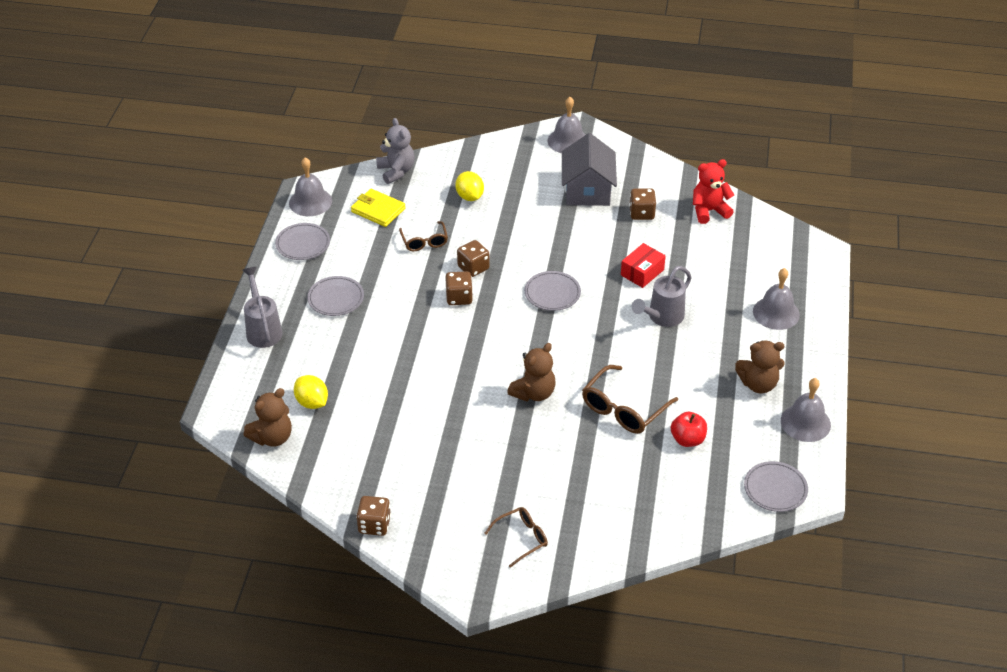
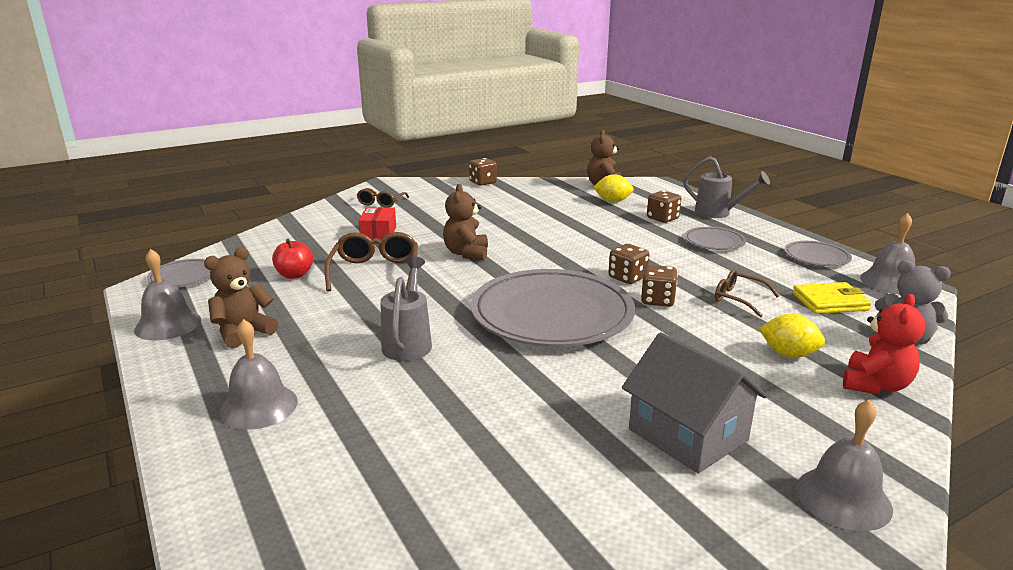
camera: 140 degrees right, 20 degrees down
grey plate [525,271,581,311] -> grey plate [471,269,635,347], size x2.20
red box [621,243,666,288] -> red box moved to [359,207,396,240]
brown dice [629,188,656,220] -> brown dice moved to [647,190,681,223]
red teddy bear [693,159,734,224] -> red teddy bear moved to [843,294,925,394]

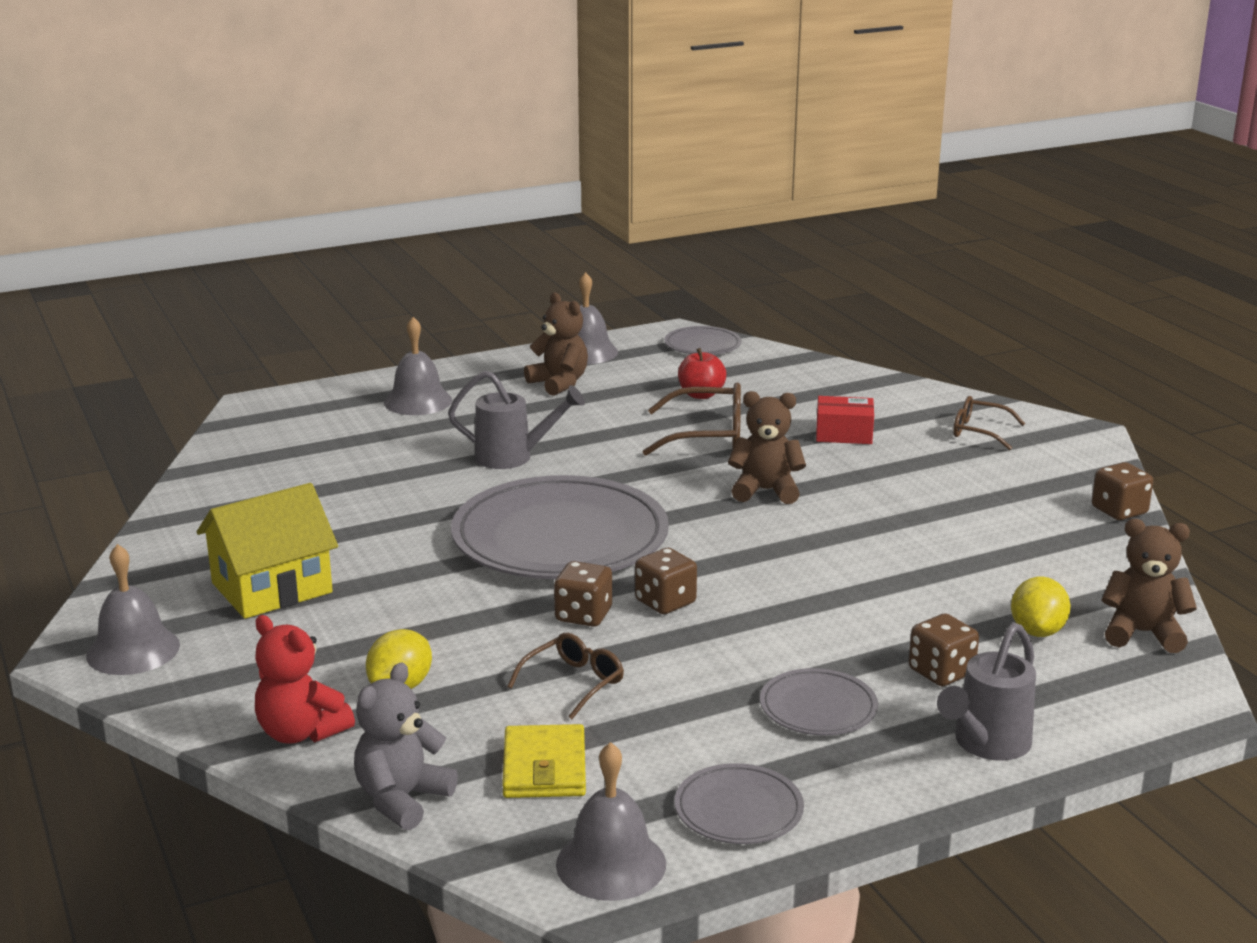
camera: 95 degrees right, 0 degrees up
grey house [622,333,767,473] -> yellow house [197,483,338,619]

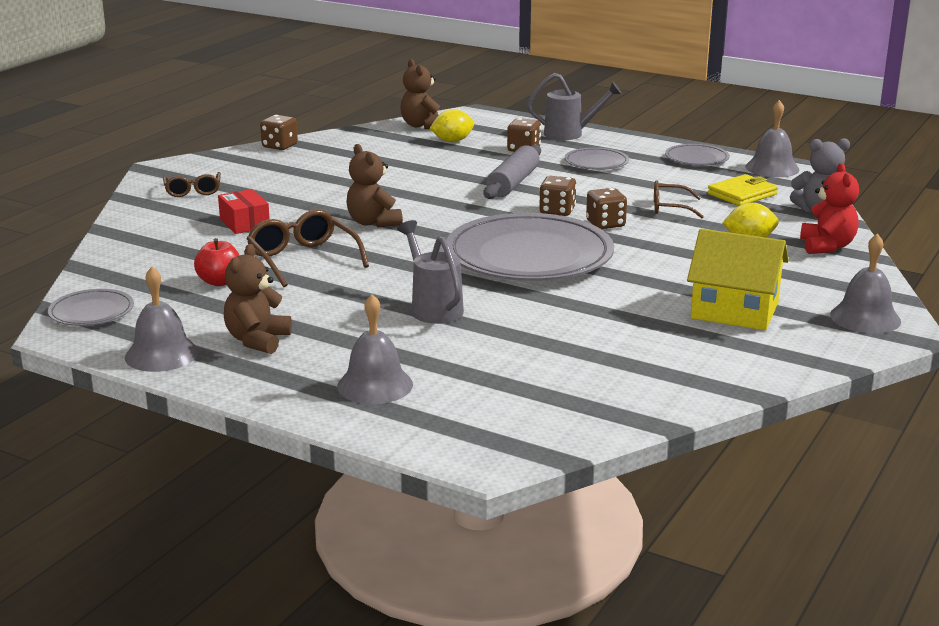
camera: 125 degrees left, 0 degrees up
none -> grey rolling pin [484,144,541,199]

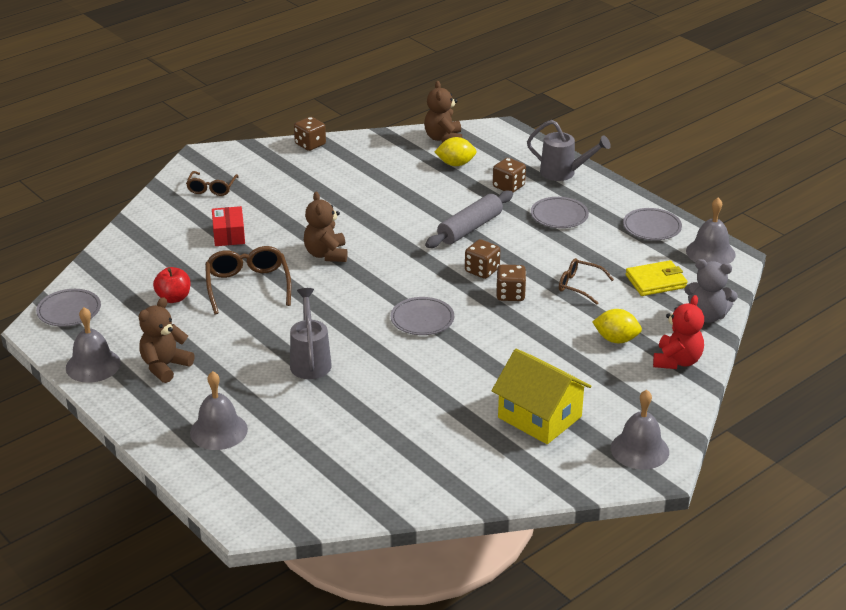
camera: 20 degrees right, 10 degrees up
grey plate [446,213,614,281] -> grey plate [391,297,454,335], size x0.45

